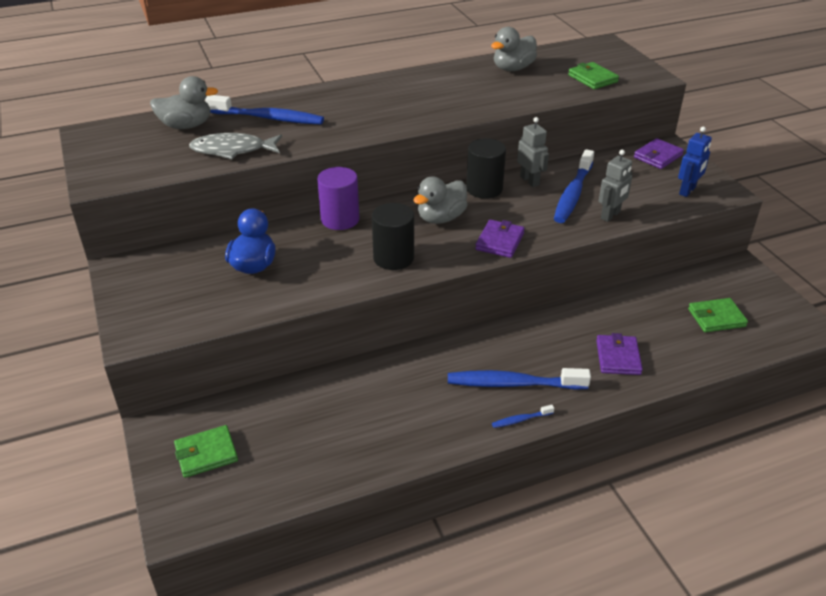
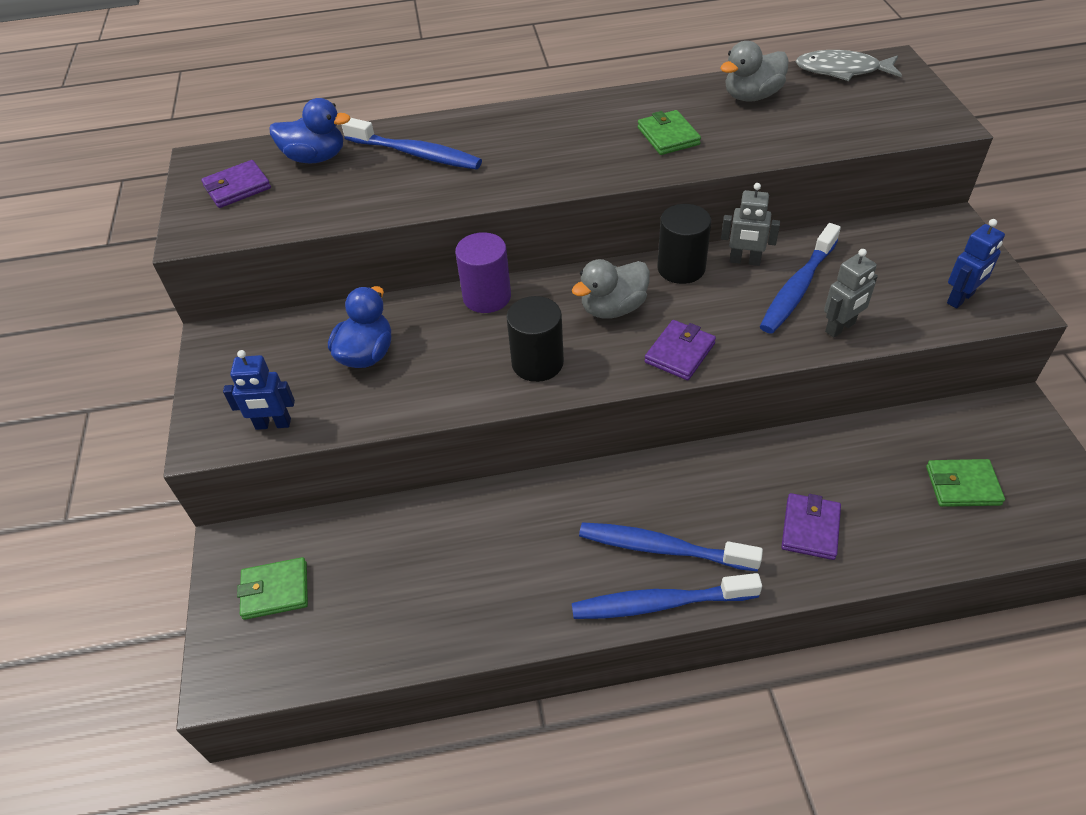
camera: 15 degrees right, 10 degrees up
grey duck [150,76,218,129] -> blue duck [269,98,351,164]
grey fish [189,133,282,159] -> grey fish moved to [795,50,902,81]
blue toothbrush [492,405,554,428] -> blue toothbrush [572,573,762,619], size x2.25
grey robot [517,117,549,187] -> grey robot turned 120 degrees clockwise [721,183,780,266]
green wallet [568,62,619,89] -> green wallet moved to [638,110,701,155]
purple wallet [634,138,684,169] -> purple wallet moved to [201,160,271,208]
none -> blue robot [223,350,295,430]

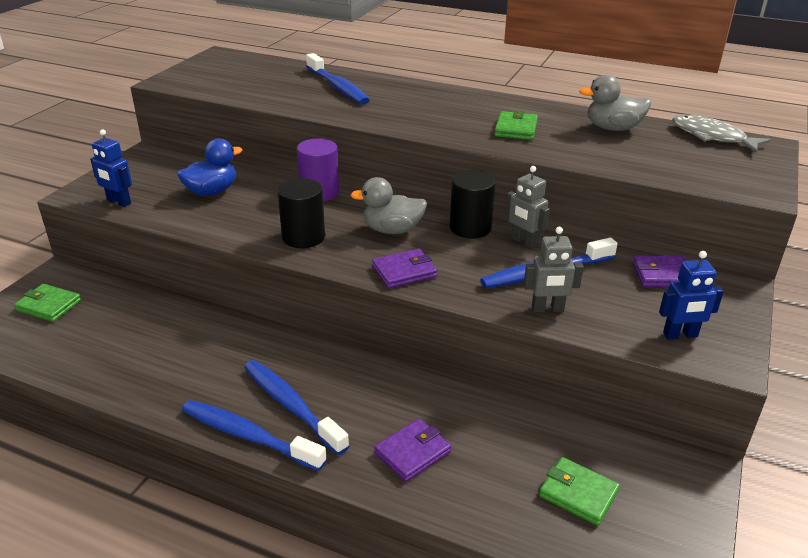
camera: 30 degrees right, 15 degrees down
purple wallet [201,160,271,208] -> purple wallet moved to [632,255,688,287]
blue duck [269,98,351,164] -> none

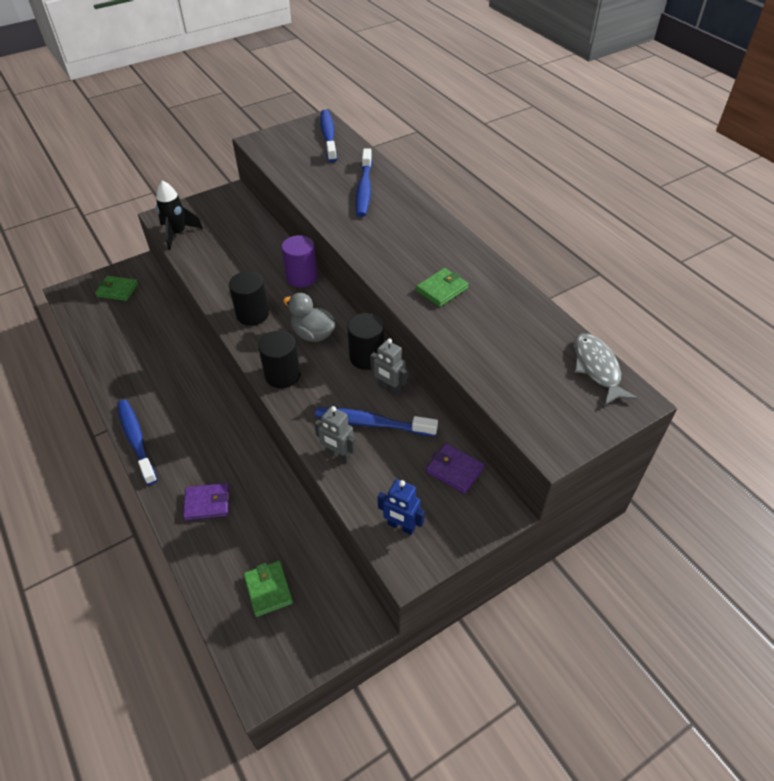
camera: 35 degrees right, 15 degrees up
green wallet [14,284,81,322] -> green wallet turned 45 degrees counterclockwise [95,276,138,301]
blue robot [90,129,132,207] -> black rocket [156,180,203,250]
blue duck [177,139,242,196] -> none
blue toothbrush [244,360,349,455] -> blue toothbrush moved to [320,110,337,162]
purple wallet [372,249,437,289] -> black cylinder [258,331,301,388]
grey robot [505,166,550,249] -> grey robot turned 45 degrees counterclockwise [370,338,407,396]
grey duck [579,74,651,131] -> none

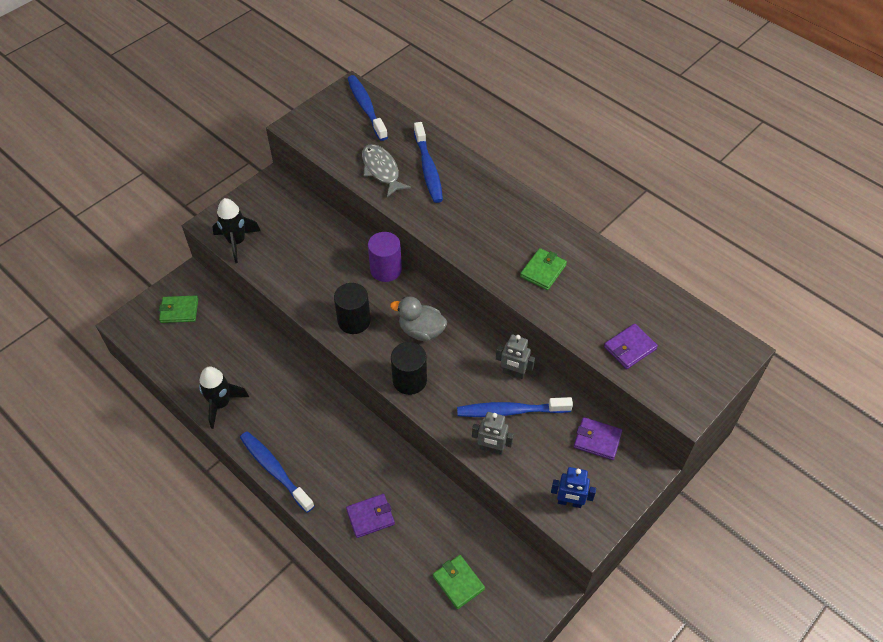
camera: 15 degrees left, 5 degrees up
black cylinder [347,313,384,370] -> none
grey fish [574,333,637,406] -> grey fish moved to [362,144,411,197]
none -> black rocket [199,366,249,429]
none -> purple wallet [604,324,658,369]

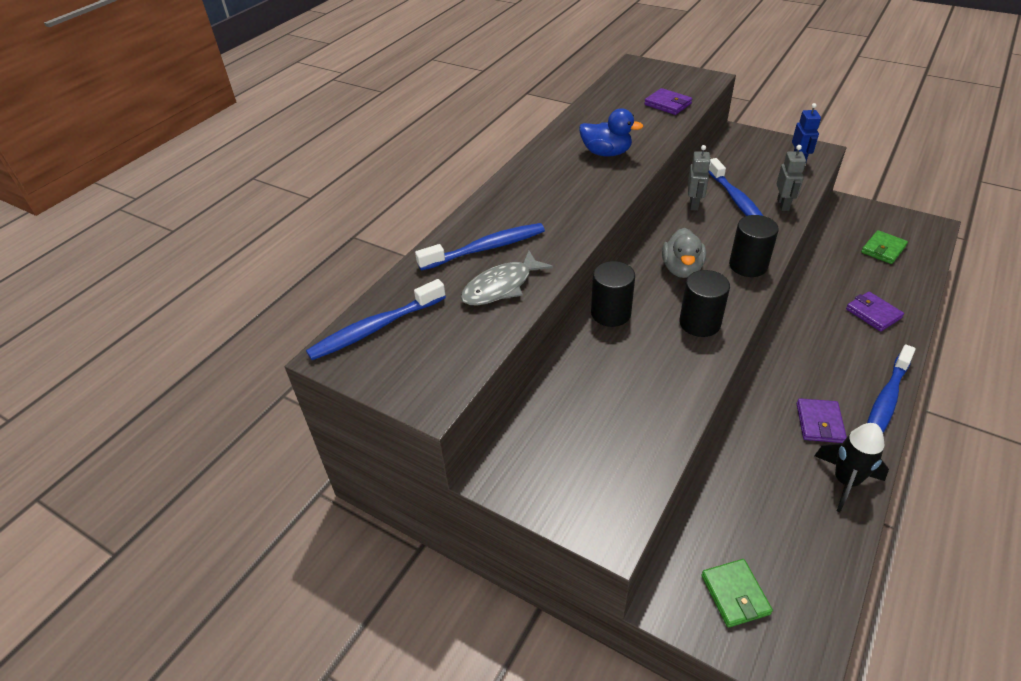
camera: 100 degrees left, 10 degrees down
black rocket [212,198,261,263] -> none
purple cylinder [368,232,402,282] -> black cylinder [591,261,635,327]
green wallet [520,248,567,290] -> blue duck [579,109,644,157]
purple wallet [574,417,623,460] -> purple wallet moved to [797,398,847,443]

